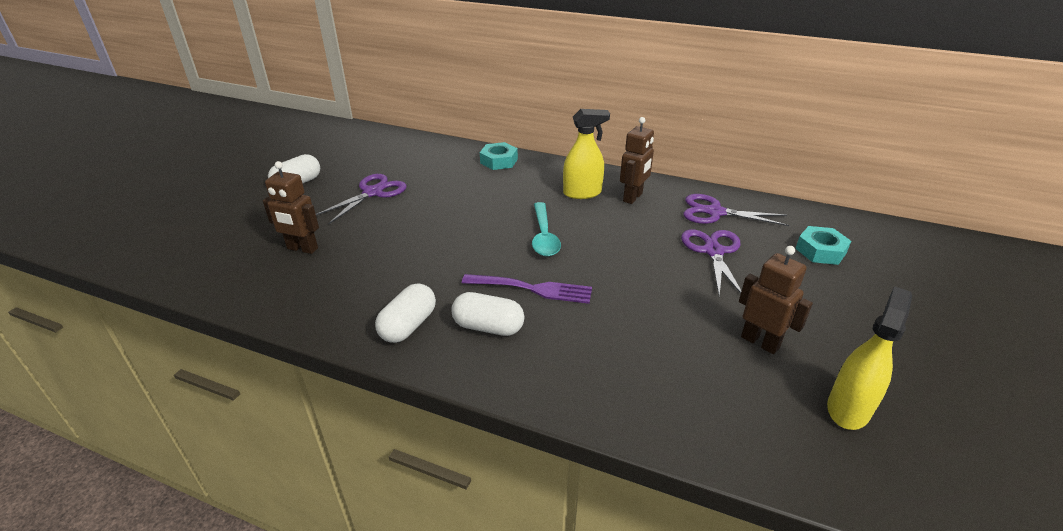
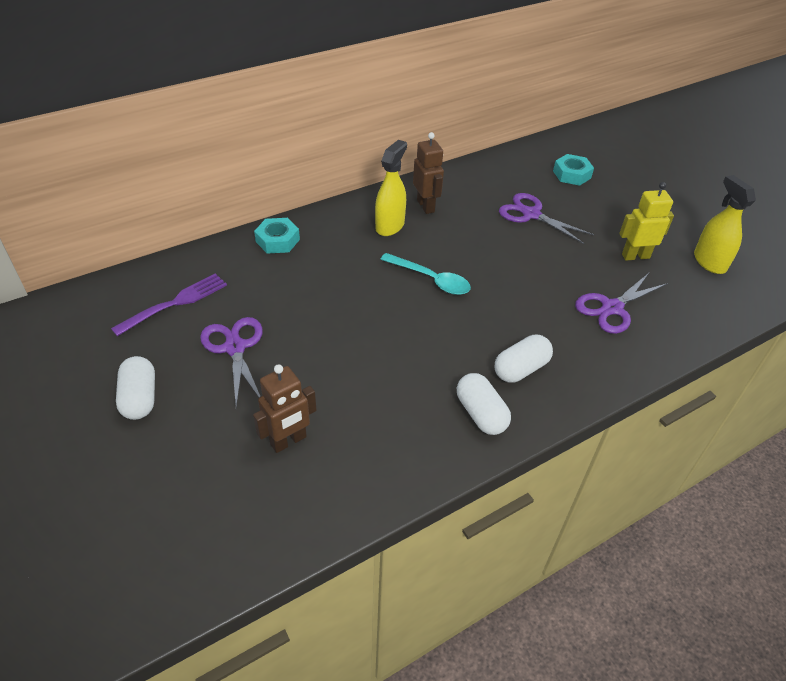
camera: 55 degrees left, 10 degrees up
purple fork [462,274,592,304] -> purple fork moved to [111,273,227,336]
purple scissors [683,194,789,226] -> purple scissors moved to [575,273,668,334]
brown robot [739,246,813,354] -> yellow robot [619,182,674,261]

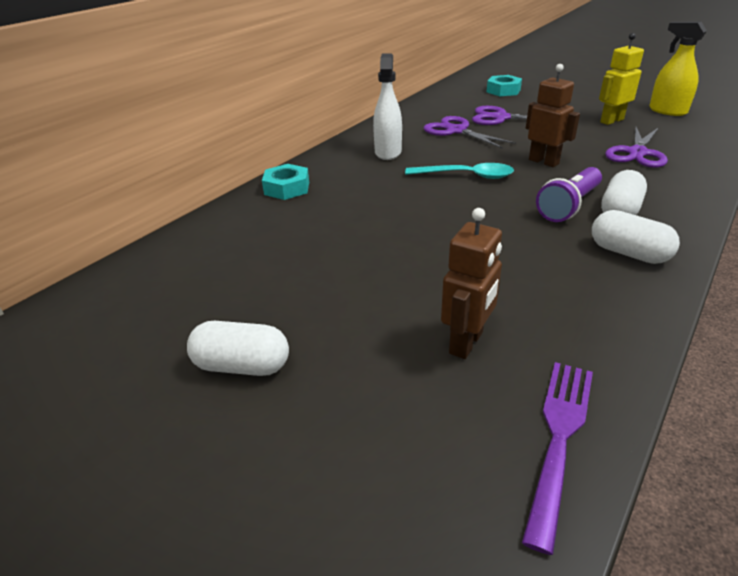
camera: 20 degrees left, 10 degrees down
purple fork [111,273,227,336] -> purple fork moved to [522,362,593,555]
white capsule [116,356,155,420] -> white capsule turned 45 degrees counterclockwise [187,321,289,376]
purple scissors [200,317,263,407] -> purple scissors moved to [423,116,516,149]
yellow spray bottle [375,140,407,236] -> white spray bottle [373,53,402,160]
brown robot [413,132,444,214] -> brown robot moved to [526,64,580,167]
none -> purple flashlight [536,167,602,222]

